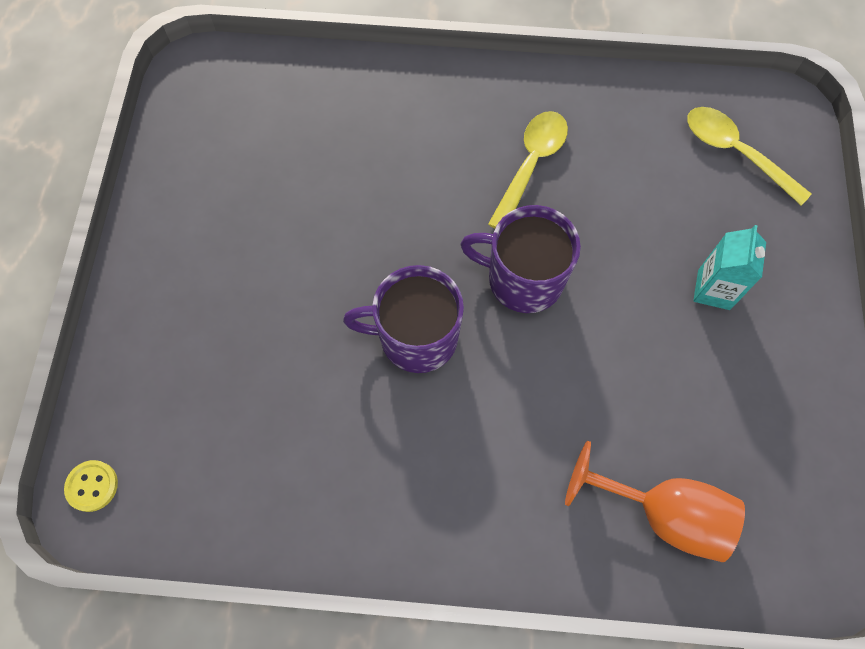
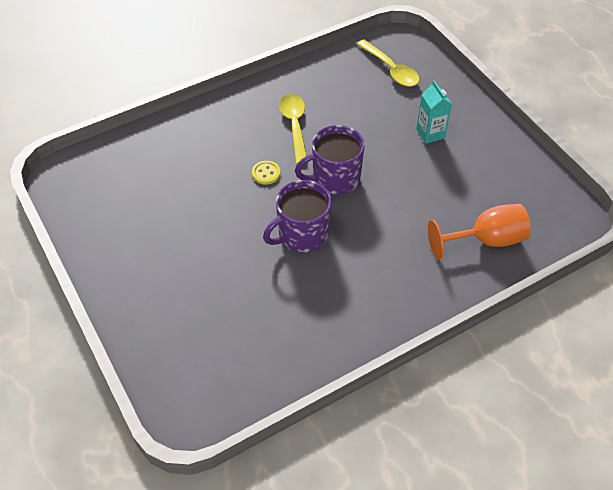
camera: 35 degrees left, 15 degrees down
yellow button [64,460,118,512] -> yellow button moved to [252,161,280,185]
yellow spoon [687,107,811,205] -> yellow spoon turned 135 degrees counterclockwise [357,40,419,87]

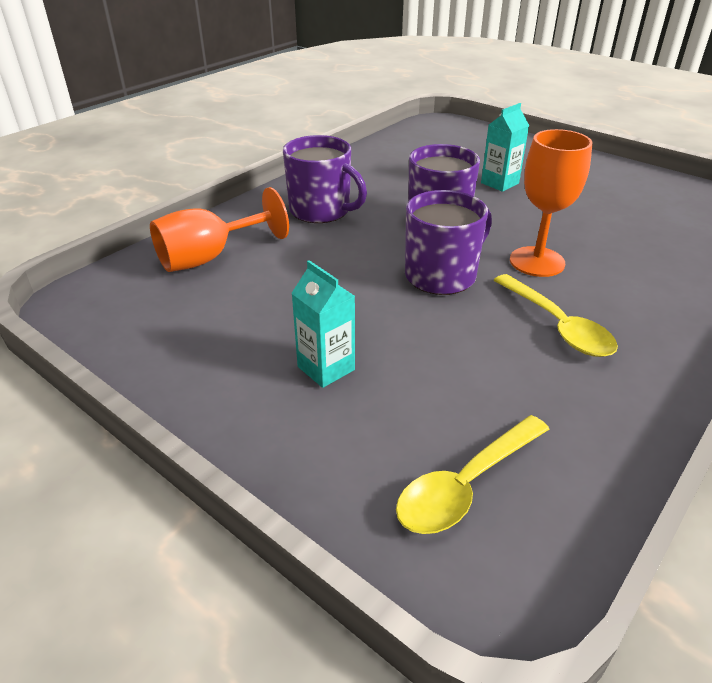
camera: 160 degrees right, 15 degrees down
yellow button [252,161,280,185] -> orange goblet [510,129,593,277]
yellow spoon [357,40,419,87] -> yellow spoon turned 75 degrees counterclockwise [396,415,549,534]
none -> purple mug [283,135,367,223]
none -> turquoise carton [481,103,530,192]

